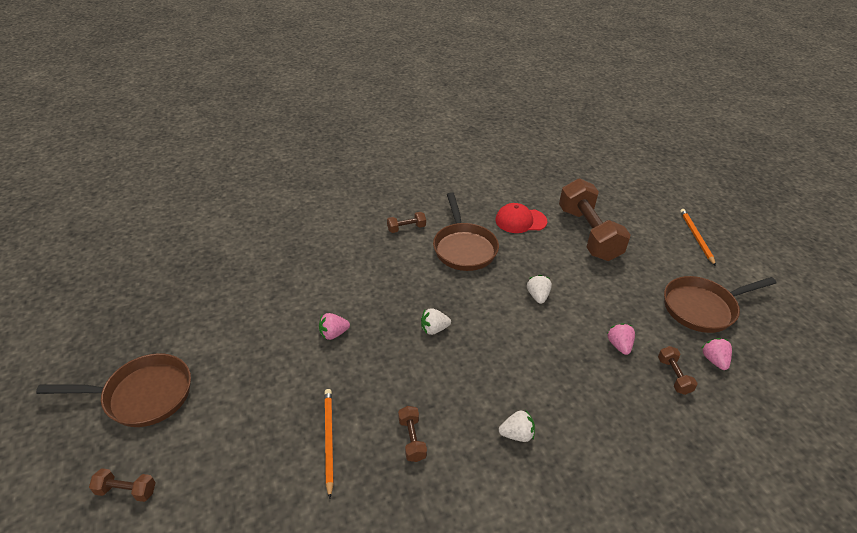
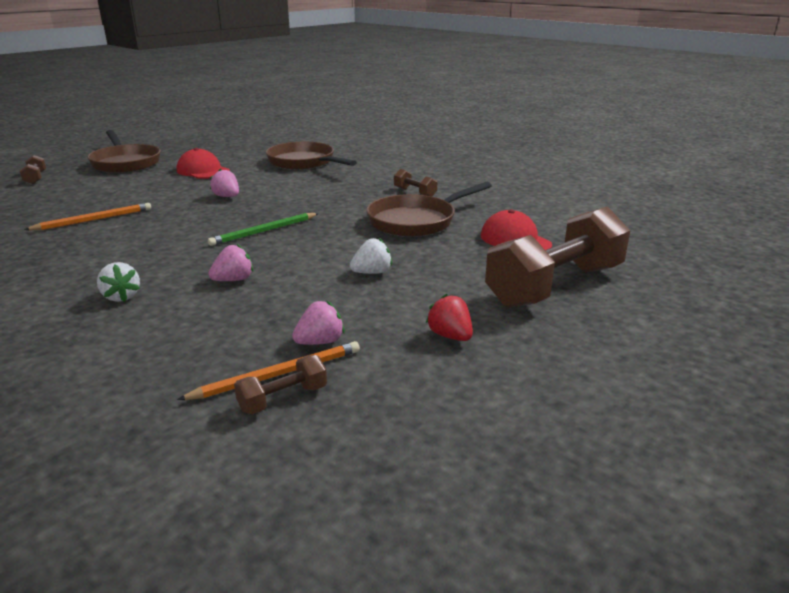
camera: 65 degrees right, 15 degrees down
brown dumbbell [398,406,427,462] -> none
white strawberry [421,308,451,335] -> green pencil [208,213,319,246]
brown pan [664,276,776,333] -> brown pan moved to [266,142,357,170]
orange pencil [680,209,716,266] -> orange pencil moved to [177,341,360,400]
pink strawberry [702,338,732,370] -> pink strawberry moved to [209,244,253,281]
none -> red cap [177,148,230,179]
none -> red strawberry [426,294,473,341]

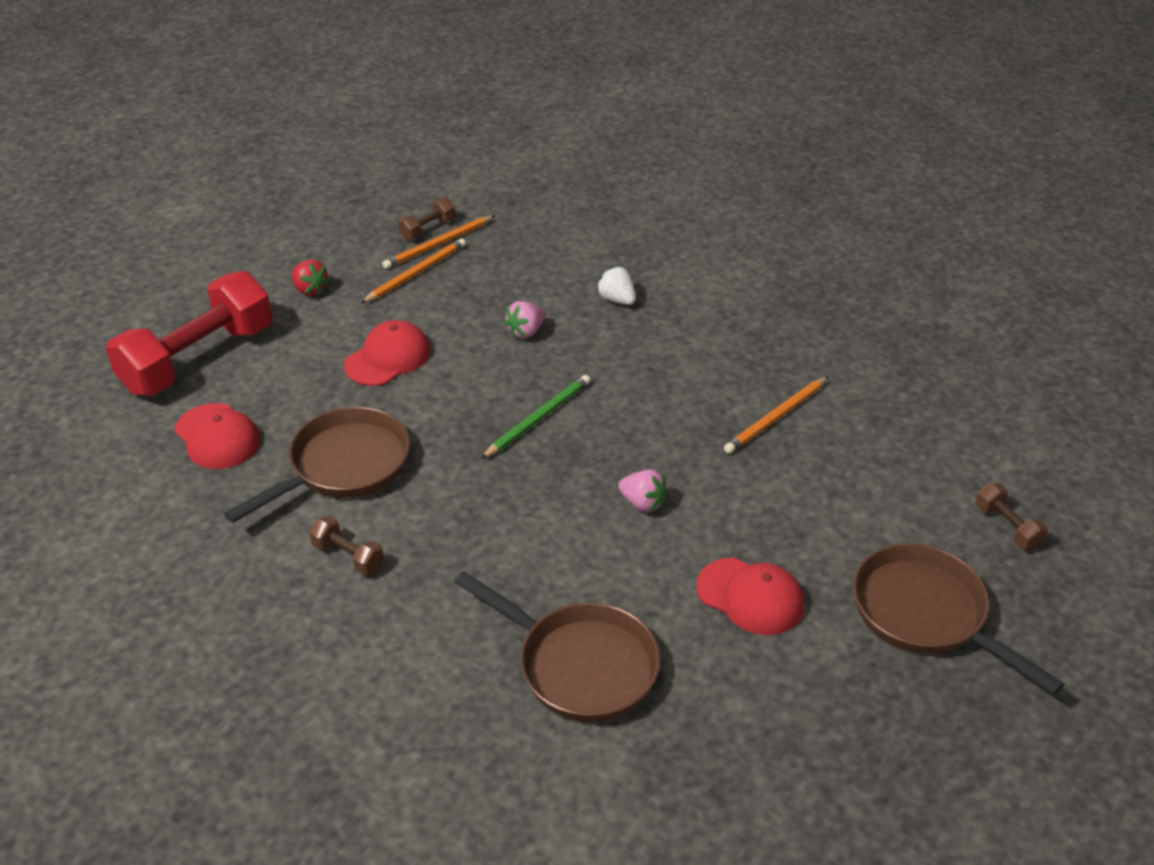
camera: 170 degrees right, 15 degrees up
pink strawberry [292,300,345,345] -> orange pencil [361,238,466,303]
white strawberry [350,237,392,274] -> red cap [344,320,430,386]
brown dumbbell [485,206,630,308] -> red dumbbell [106,271,272,395]

